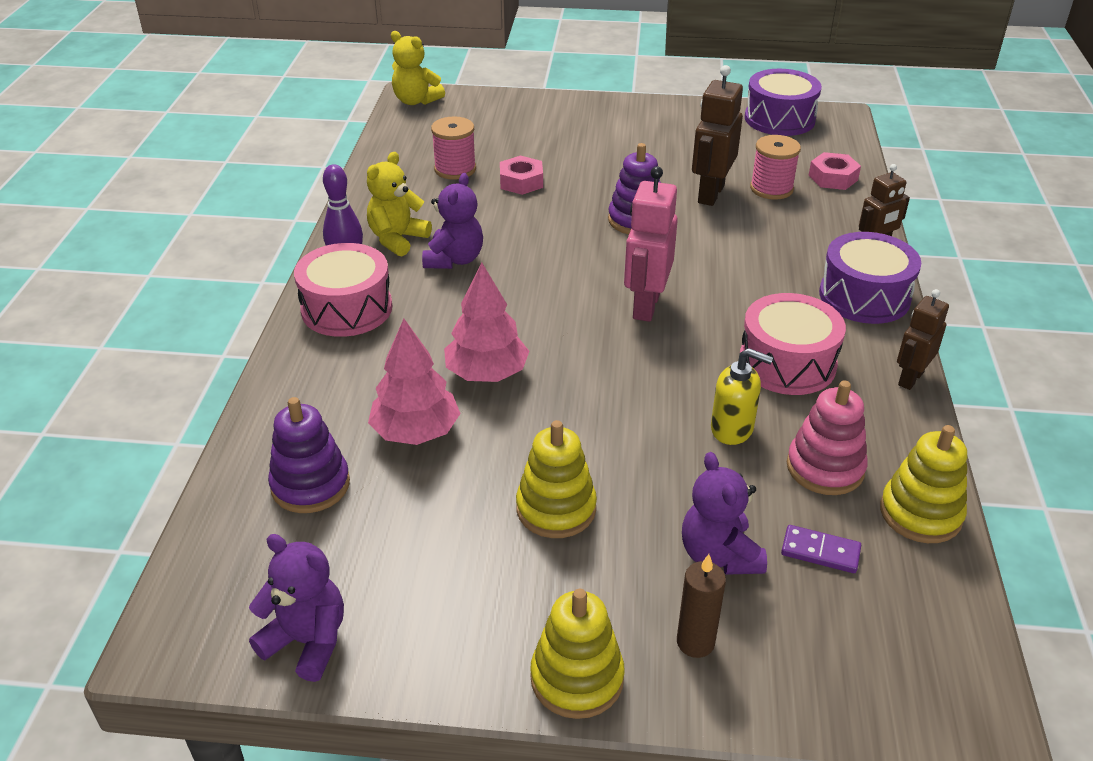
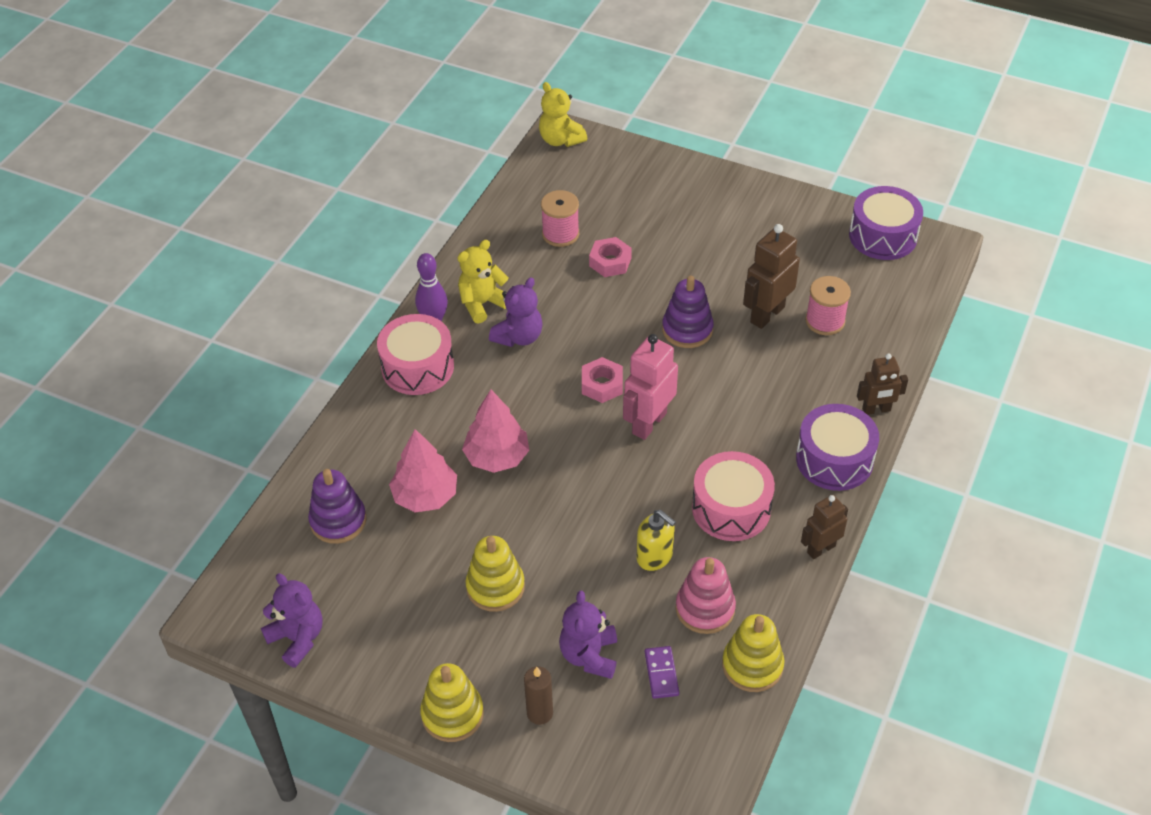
camera: 20 degrees right, 10 degrees up
purple domino [781,525,861,573] -> purple domino turned 45 degrees clockwise [645,646,679,699]
pink nut [808,152,861,190] -> pink nut moved to [582,357,623,403]

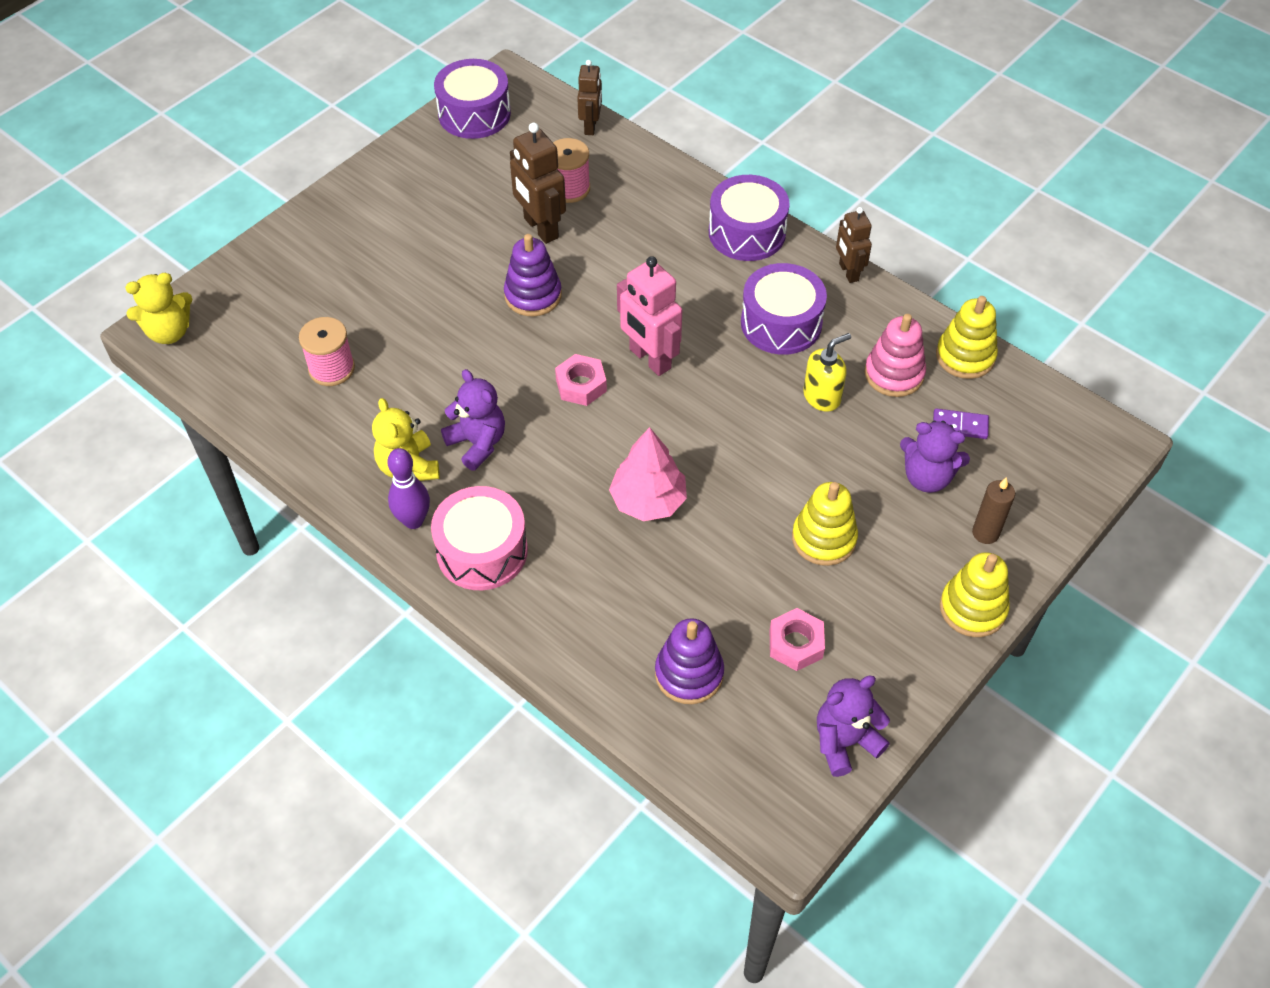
camera: 75 degrees left, 5 degrees up
pink tree [389,429,457,512] -> none
pink nut [589,237,632,277] -> pink nut moved to [770,608,825,671]
pink drum [692,451,775,541] -> purple drum [741,263,827,355]
brown robot [857,353,908,415] -> brown robot moved to [577,60,602,135]

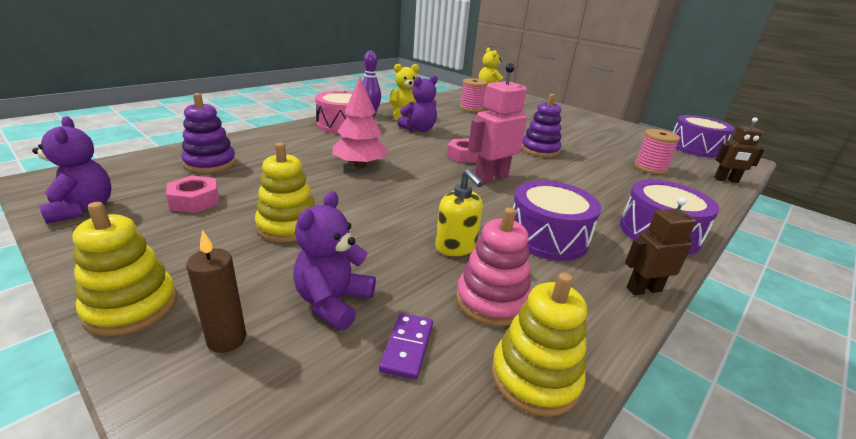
camera: 90 degrees right, 25 degrees down
brown robot [510,123,566,244] -> none

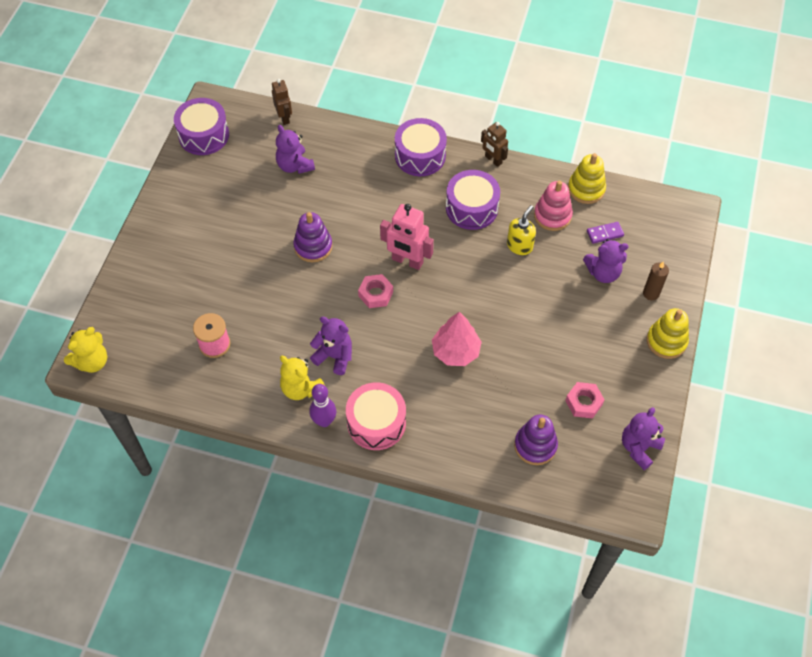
camera: 115 degrees left, 30 degrees up
yellow stacking toy [255,143,315,242] -> none
pink spool [634,129,680,174] -> purple teddy bear [276,125,315,174]

